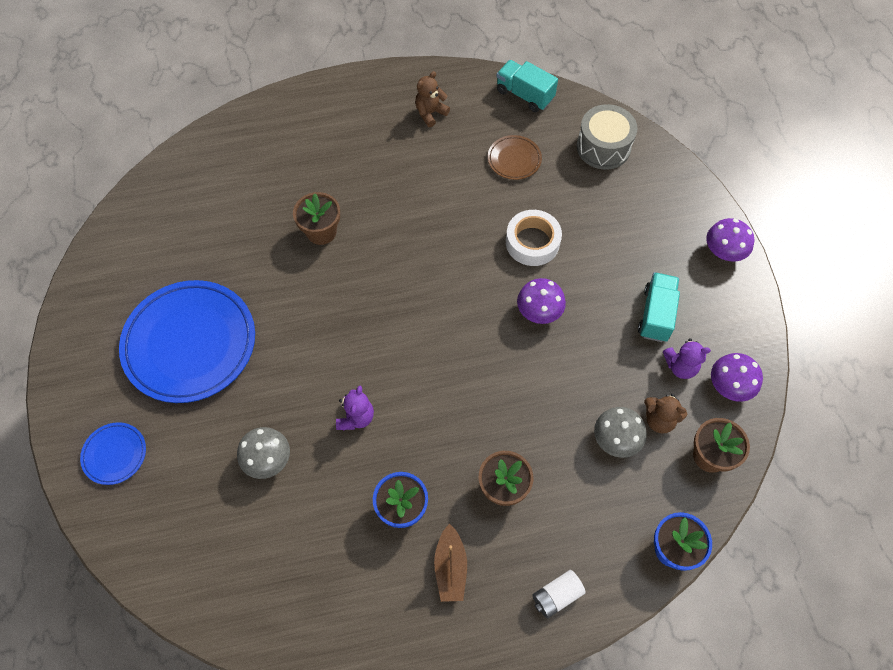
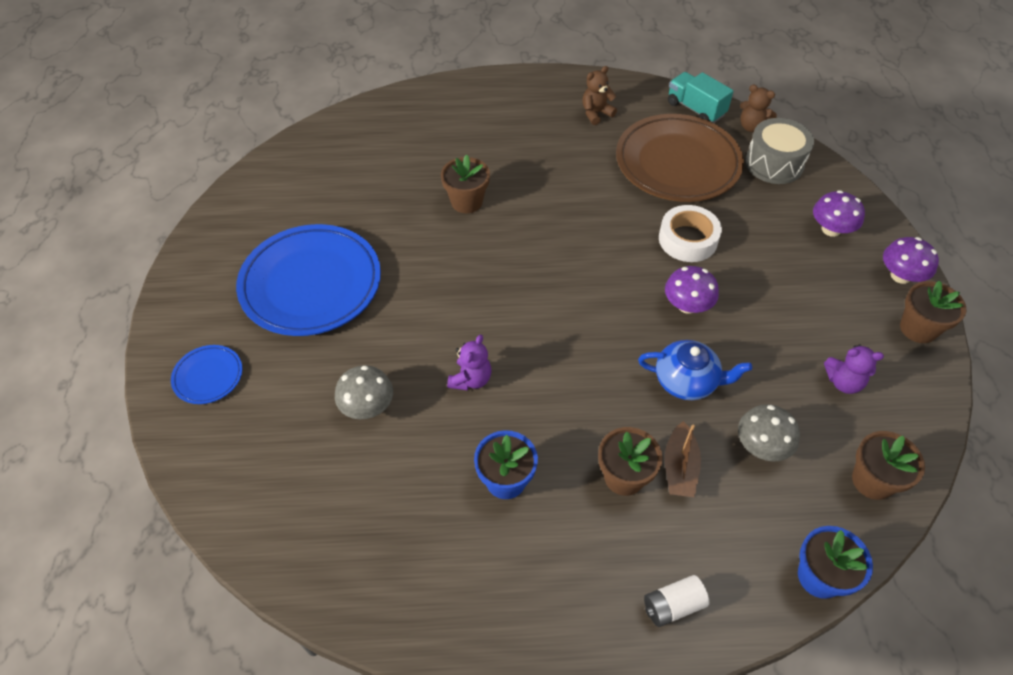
camera: 10 degrees right, 10 degrees down
brown boat [434,524,467,602] -> brown boat moved to [665,421,701,497]
brown plate [488,135,542,180] -> brown plate [616,114,744,202], size x2.20
turquoise truck [638,272,680,342] -> none
brown teddy bear [644,394,687,433] -> brown teddy bear moved to [740,84,777,132]
purple mushroom [711,353,763,402] -> purple mushroom moved to [813,190,865,237]
none -> blue teapot [638,340,752,400]
none -> brown flower pot [900,280,966,343]

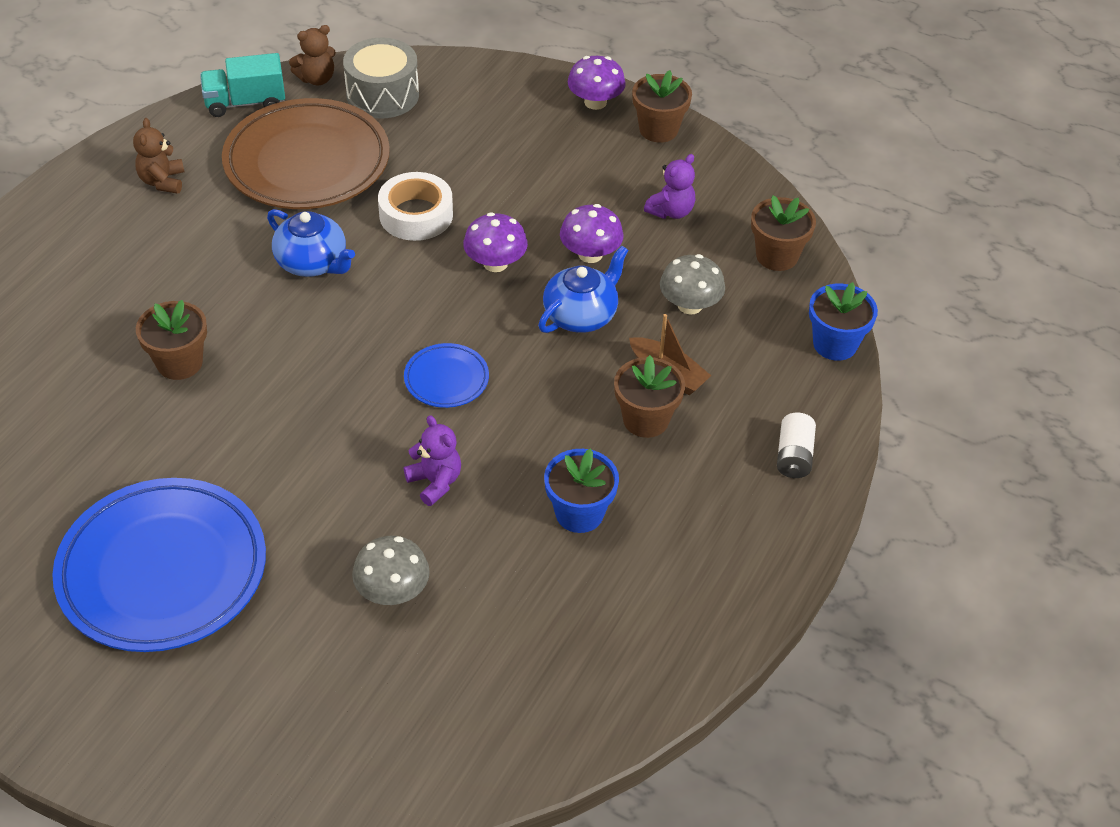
camera: 60 degrees left, 5 degrees down
blue plate [171,345,243,404] -> blue plate moved to [404,343,489,408]
purple mushroom [813,190,865,237] -> purple mushroom moved to [560,204,624,263]
none -> blue teapot [267,209,355,277]

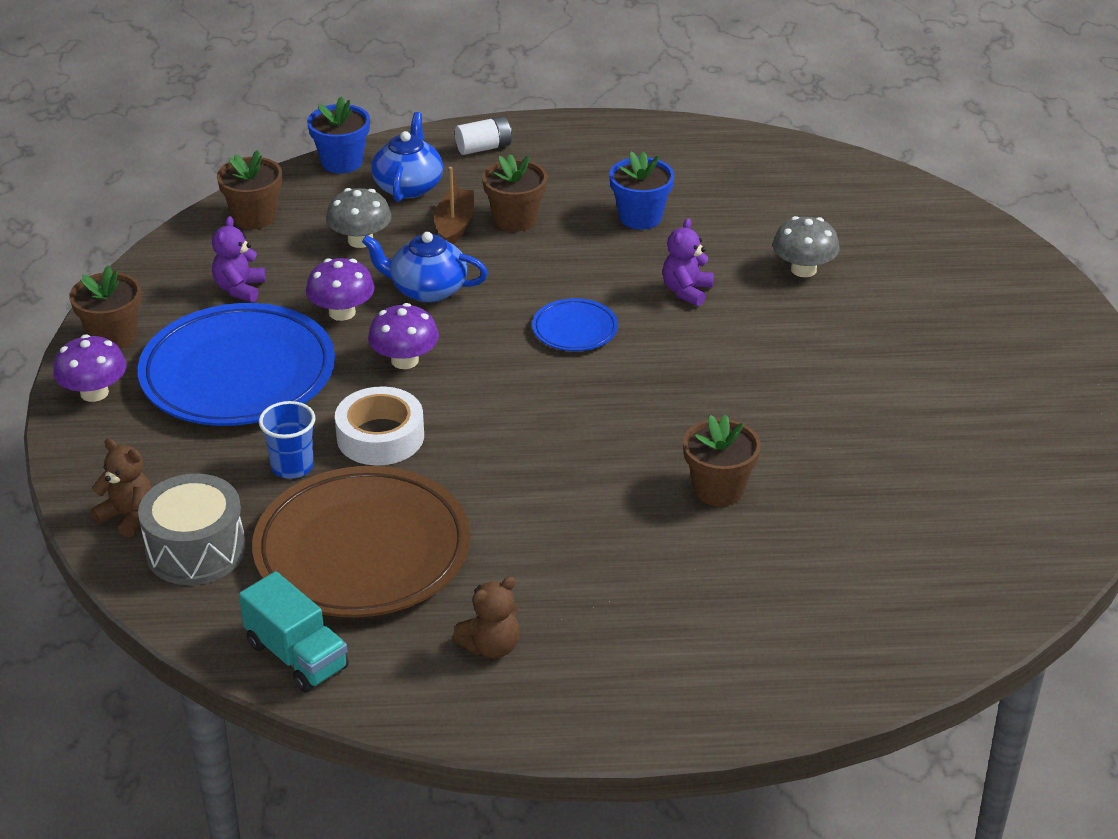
camera: 120 degrees left, 10 degrees down
blue plate [52,478,266,652] -> blue plate moved to [138,303,335,426]
blue teapot [267,209,355,277] -> blue teapot moved to [371,112,443,202]
brown teddy bear [289,25,336,85] -> brown teddy bear moved to [90,438,152,537]
purple teddy bear [644,154,695,219] -> purple teddy bear turned 90 degrees counterclockwise [212,216,266,302]
none -> blue cup [259,401,315,479]

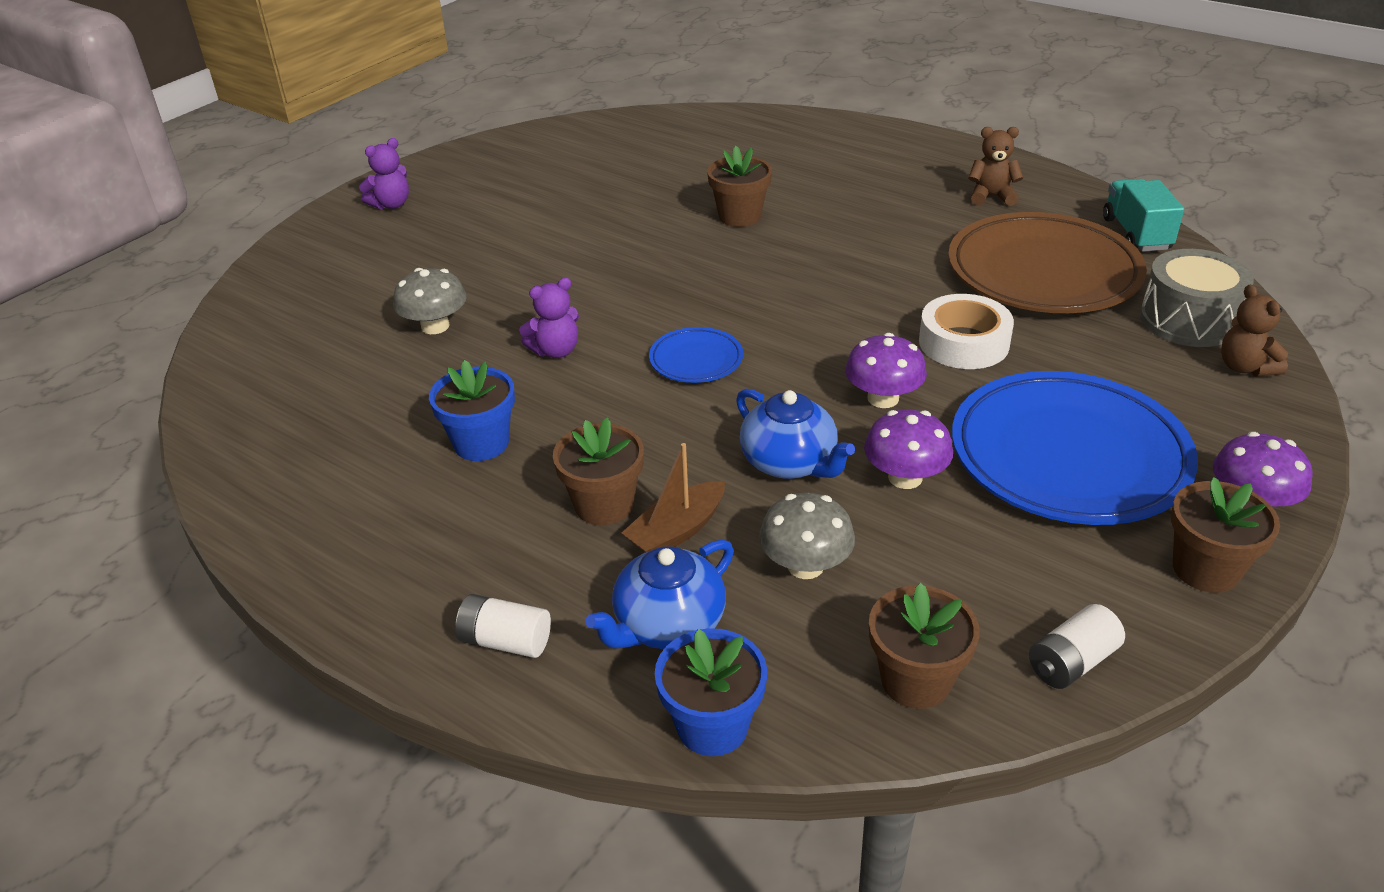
camera: 140 degrees left, 0 degrees up
purple teddy bear [212,216,266,302] -> purple teddy bear moved to [359,138,409,209]
blue cup [259,401,315,479] -> none
none -> white battery [1029,604,1125,689]

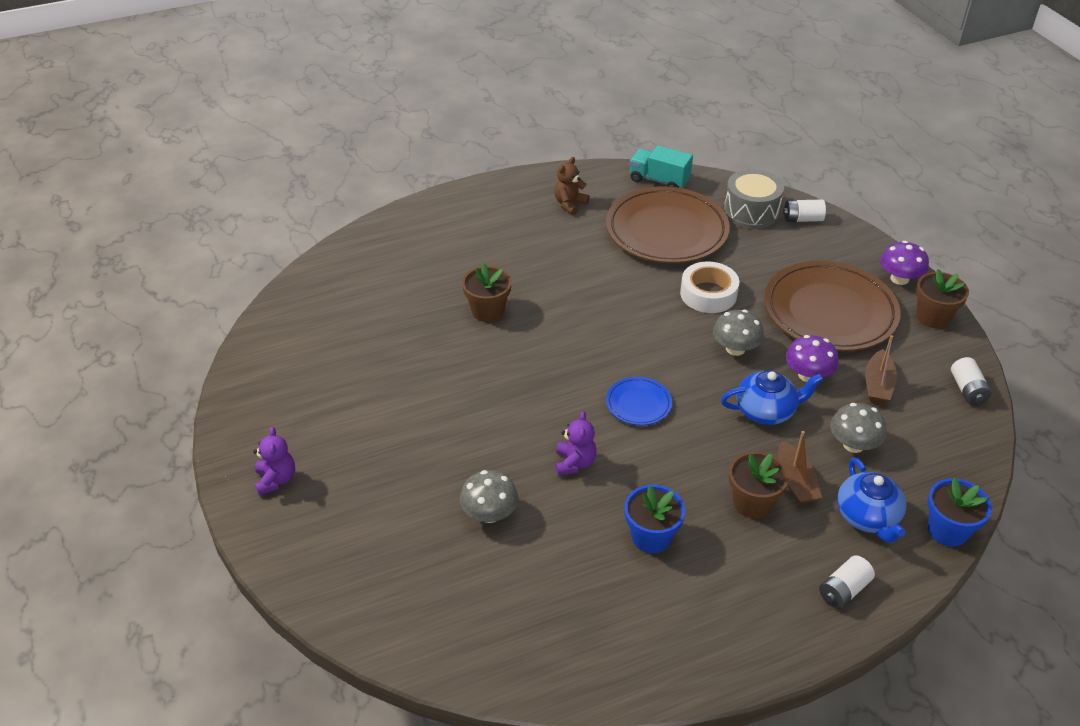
camera: 60 degrees left, 5 degrees up
purple mushroom [845,333,927,408] -> grey mushroom [713,310,764,356]
brown flower pot [869,583,980,709] -> none
blue plate [952,371,1198,525] -> brown plate [764,261,901,351]
brown teddy bear [1221,285,1288,377] -> white battery [783,199,826,222]
none -> brown boat [865,335,897,404]

